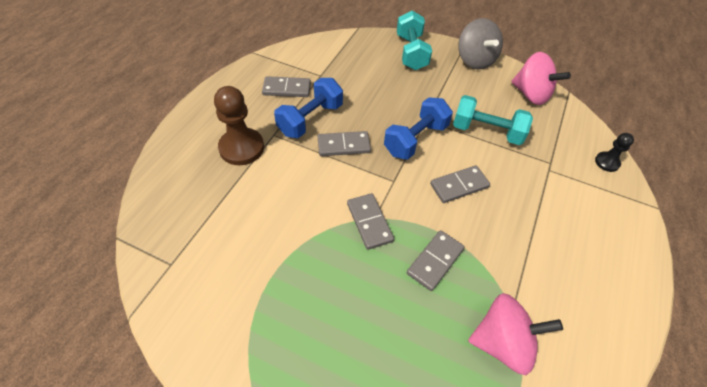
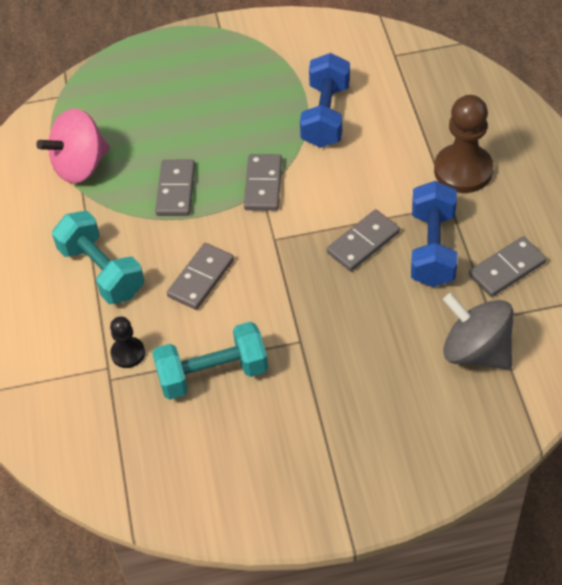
camera: 150 degrees right, 0 degrees up
grey domino [347,193,394,250] -> grey domino turned 60 degrees clockwise [244,154,282,211]
blue dumbbell [384,97,453,160] -> blue dumbbell moved to [300,53,350,148]
turquoise dumbbell [397,11,432,70] -> turquoise dumbbell moved to [52,211,144,304]
grey spinning top [458,18,503,69] -> grey spinning top moved to [443,293,514,370]
pink spinning top [511,52,571,105] -> none
black pawn [595,133,634,172] -> black pawn moved to [110,317,145,368]

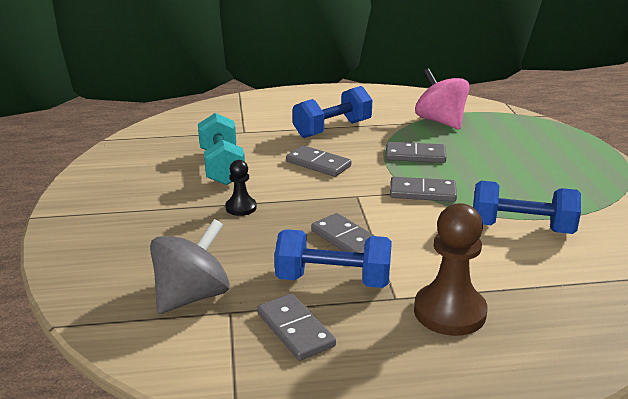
camera: 90 degrees right, 25 degrees down
turquoise dumbbell [52,211,144,304] -> blue dumbbell [293,86,372,138]
black pawn [110,317,145,368] -> black pawn moved to [225,160,257,216]

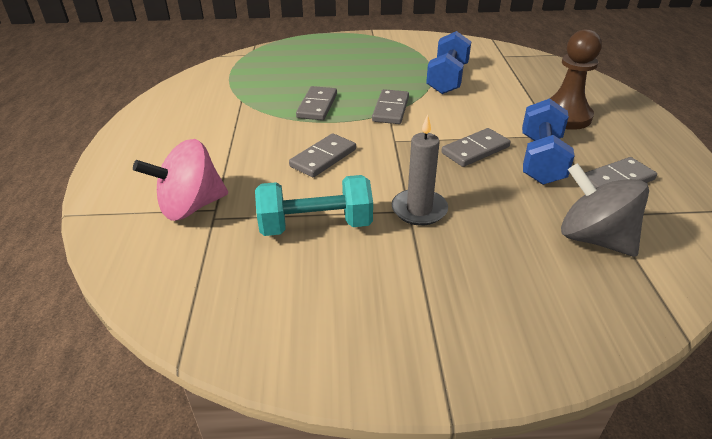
camera: 85 degrees left, 10 degrees up
black pawn [225,160,257,216] -> grey candle [392,115,448,225]
blue dumbbell [293,86,372,138] -> none
pink spinning top [415,68,469,129] -> pink spinning top moved to [133,139,228,221]

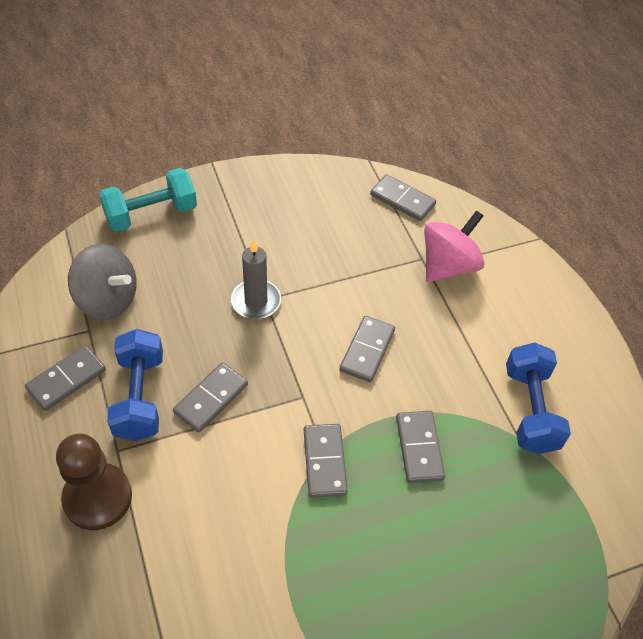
camera: 160 degrees right, 15 degrees up
turquoise dumbbell [255,175,373,236] -> turquoise dumbbell moved to [99,168,197,232]
blue dumbbell [426,31,471,94] -> blue dumbbell moved to [506,342,571,454]
none -> grey domino [370,174,436,221]

